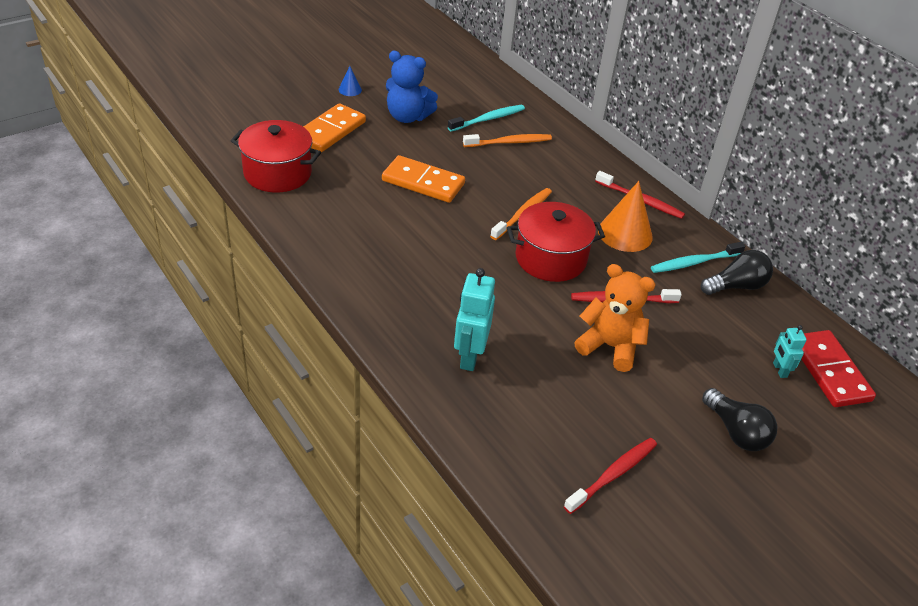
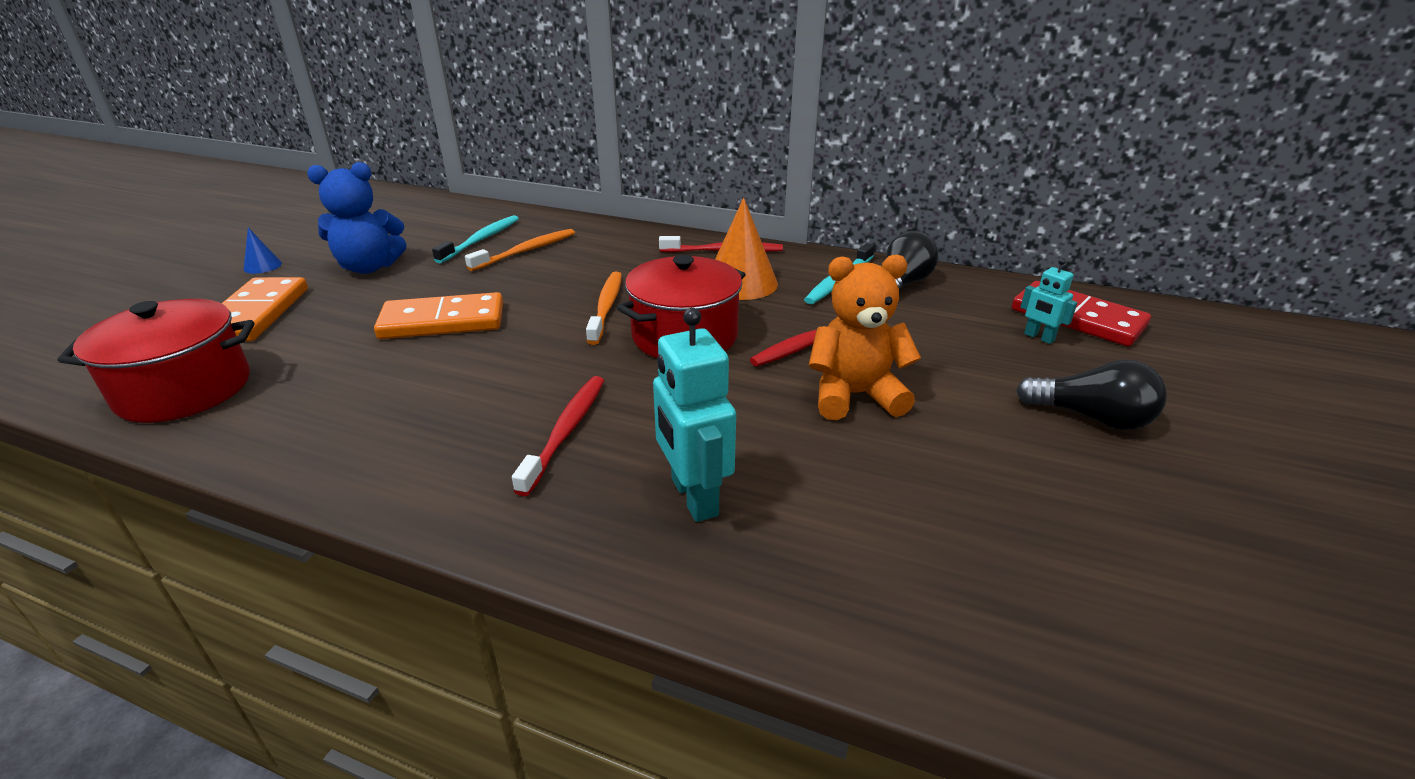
camera: 30 degrees left, 10 degrees down
red toothbrush [564,438,657,514] -> red toothbrush moved to [512,376,605,496]

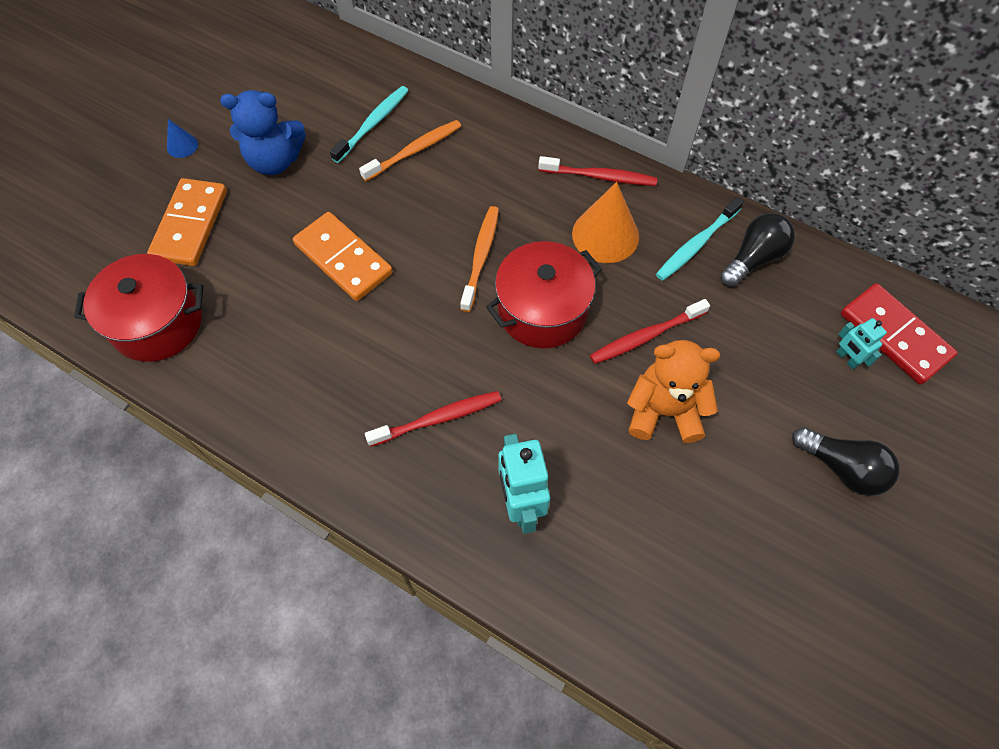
camera: 10 degrees right, 30 degrees up
orange domino [374,292,503,339] -> orange domino turned 45 degrees clockwise [293,212,393,301]
red toothbrush [512,376,605,496] -> red toothbrush turned 45 degrees clockwise [365,391,501,447]

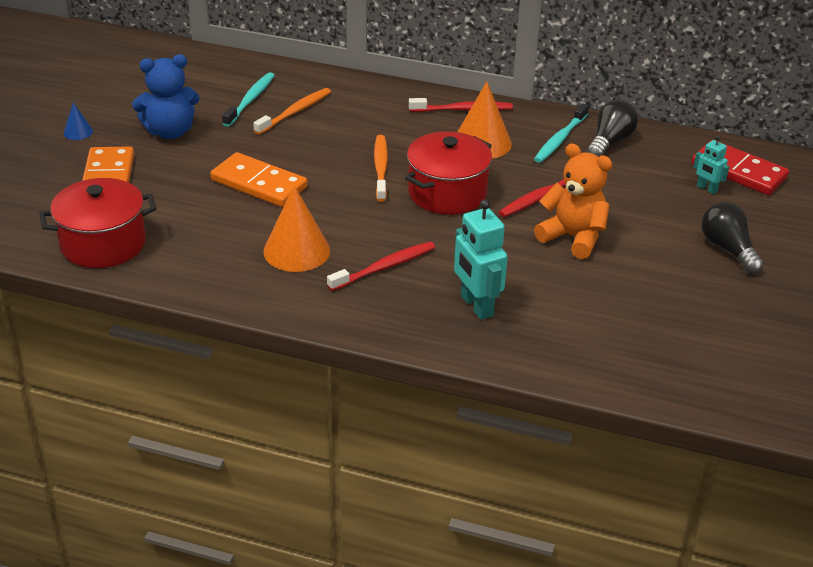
camera: 15 degrees left, 25 degrees down
orange teddy bear [627,340,720,443] -> orange teddy bear turned 45 degrees clockwise [534,143,612,259]
black light bulb [792,427,900,496] -> black light bulb turned 135 degrees counterclockwise [701,202,764,274]
none -> orange cone [263,185,330,272]

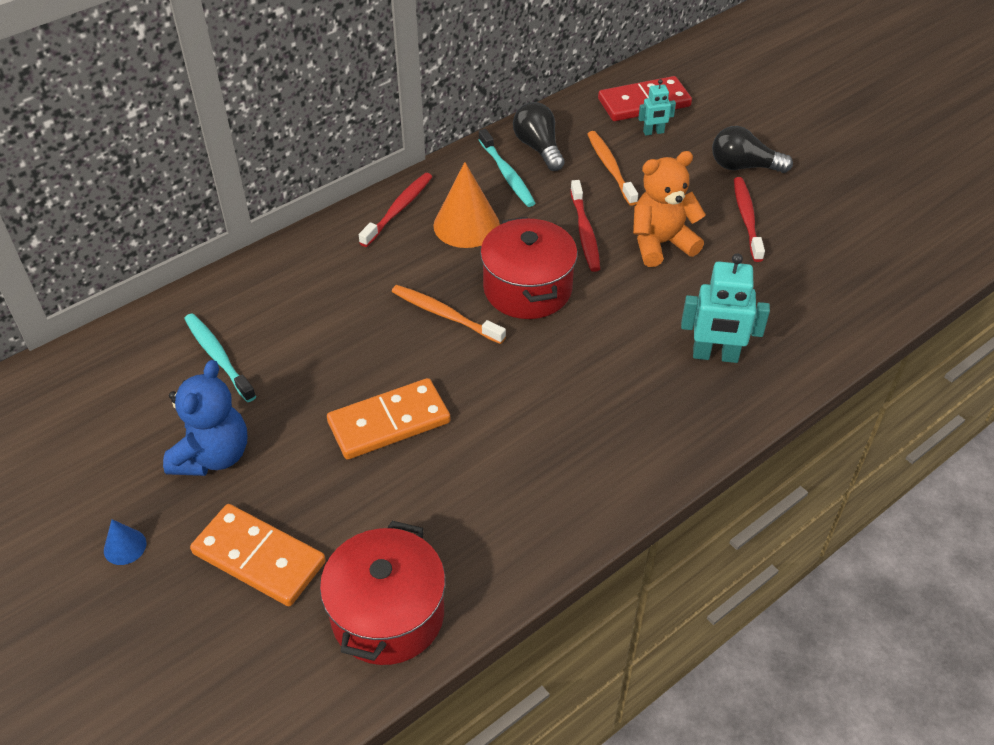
camera: 55 degrees left, 10 degrees up
orange toothbrush [253,88,331,135] -> orange toothbrush moved to [587,131,638,206]
orange cone [263,185,330,272] -> none
red toothbrush [327,242,435,291] -> red toothbrush moved to [734,177,765,262]

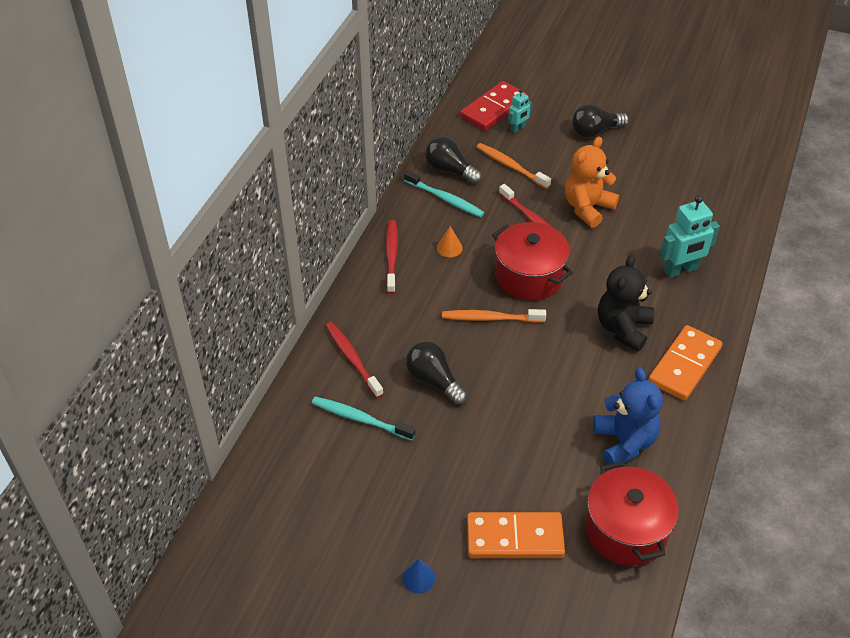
camera: 30 degrees left, 0 degrees up
blue teddy bear [163,360,247,476] -> blue teddy bear moved to [593,368,663,464]
orange domino [327,378,451,460] -> orange domino moved to [648,325,723,401]
orange cone [433,162,500,248] -> orange cone [437,226,463,257], size x0.49
red toothbrush [734,177,765,262] -> red toothbrush moved to [326,322,383,398]
none -> black light bulb [406,341,468,405]
none -> black teddy bear [598,255,654,351]

